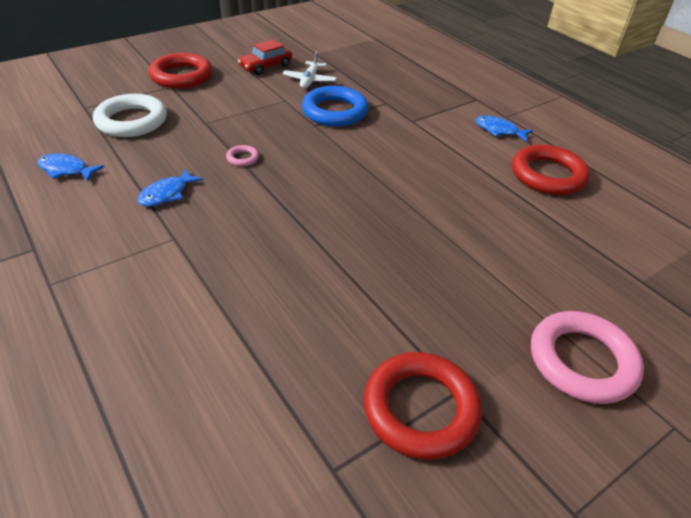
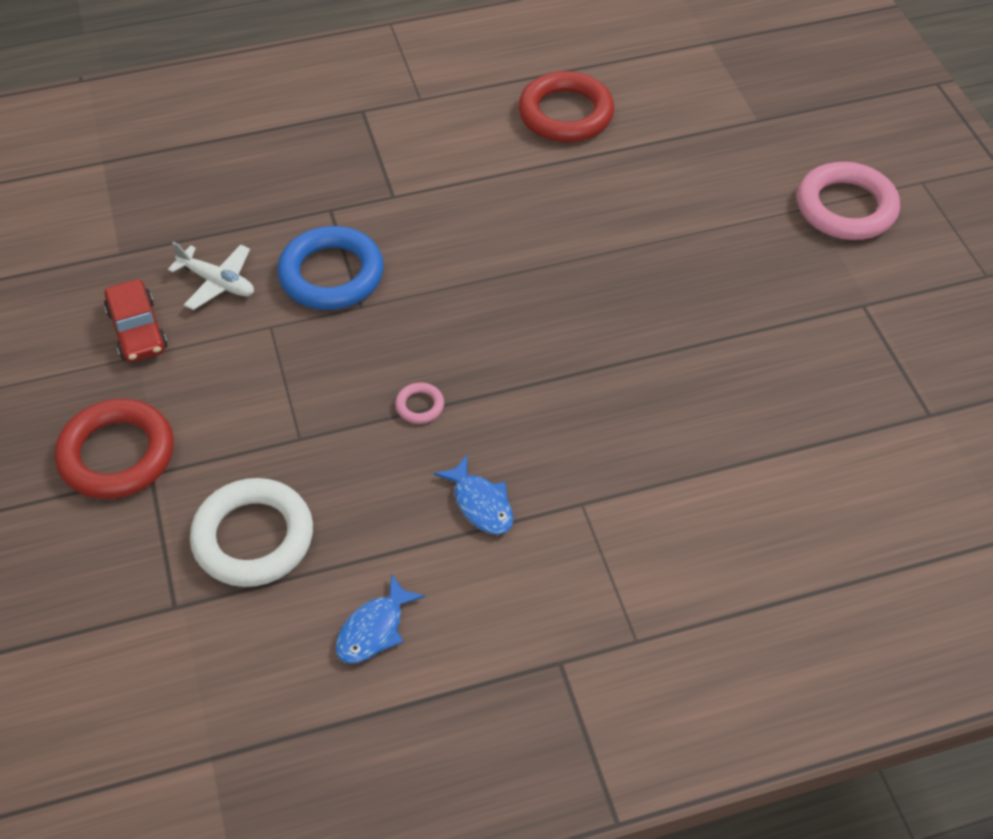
camera: 70 degrees left, 10 degrees up
red ring [364,352,482,460] -> none
blue fish [475,116,533,142] -> none

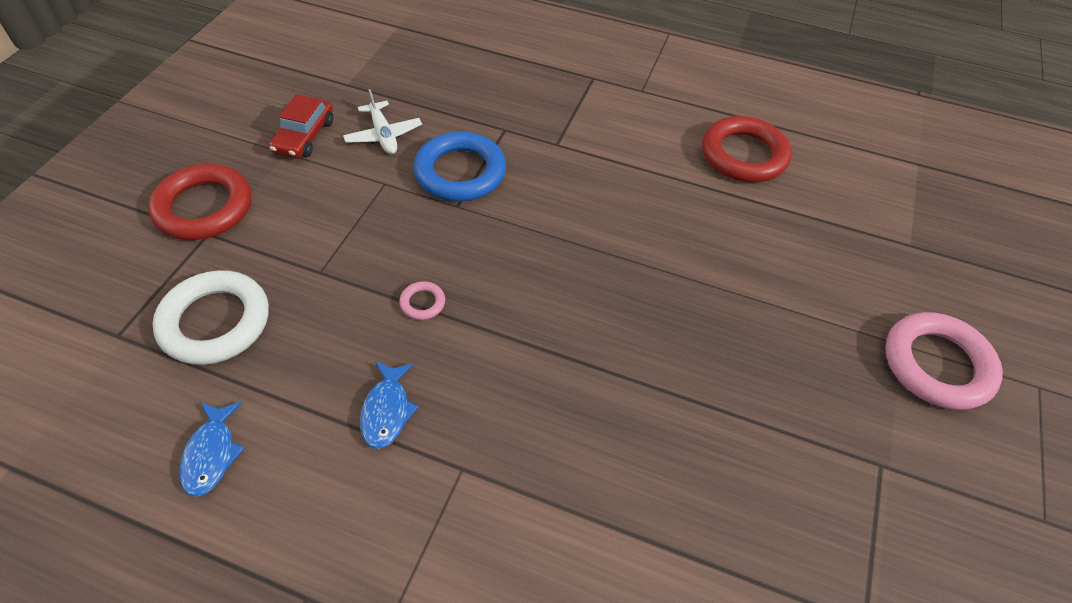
camera: 35 degrees right, 0 degrees up
blue fish [335,574,425,664] -> blue fish turned 75 degrees counterclockwise [179,402,244,497]

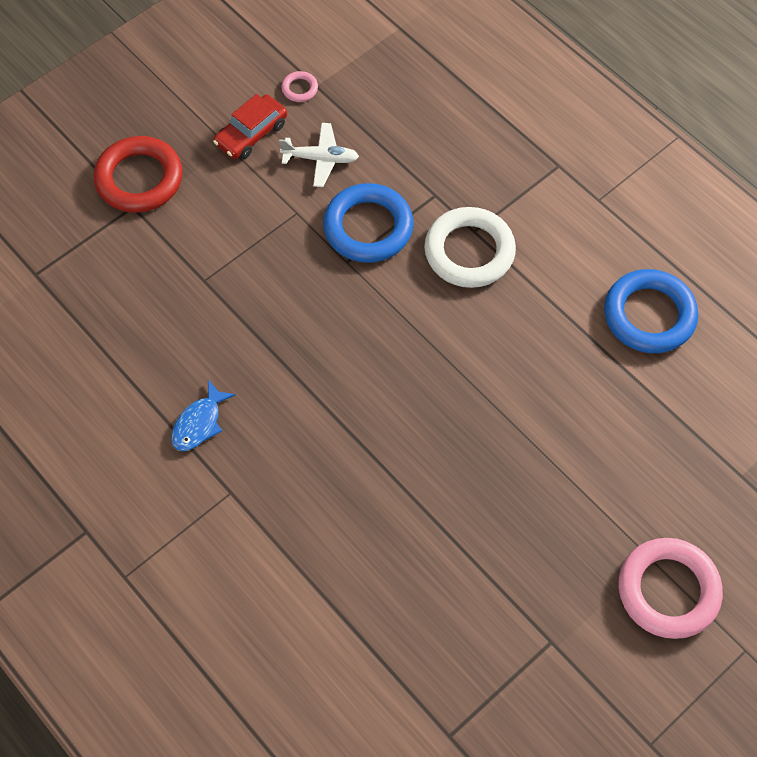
camera: 30 degrees right, 10 degrees up
white ring [153,270,269,365] -> white ring moved to [424,207,516,288]
blue fish [179,402,244,497] -> none
white plane [343,89,422,154] -> white plane turned 90 degrees counterclockwise [279,123,359,187]
pink ring [399,281,445,320] -> pink ring moved to [281,71,318,102]
red ring [702,116,792,182] -> blue ring [604,269,698,353]

